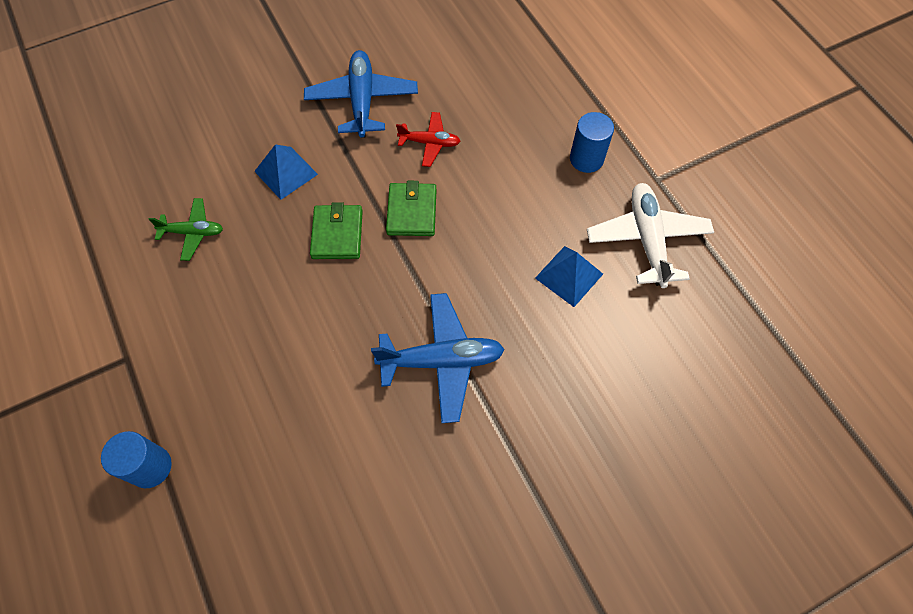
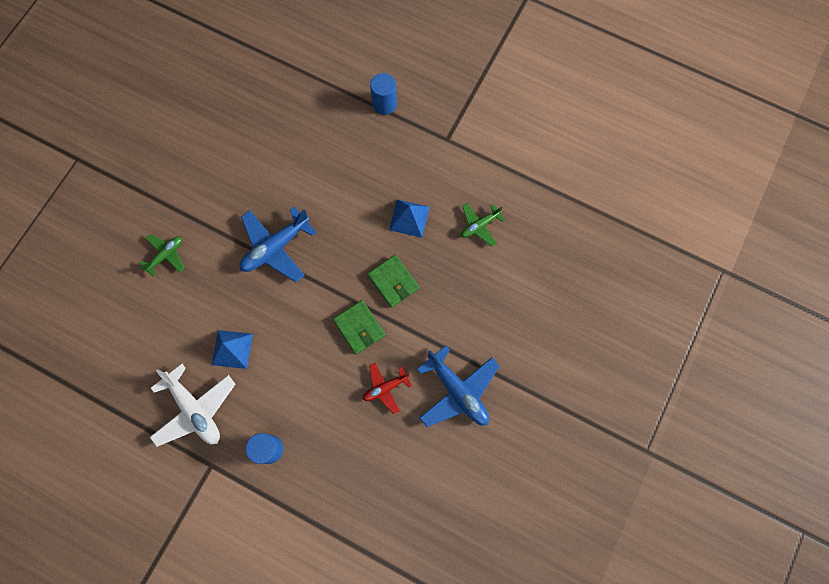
camera: 145 degrees right, 10 degrees up
blue pyramid [254,144,318,200] -> blue pyramid moved to [389,199,430,238]
none -> green plane [139,234,185,277]

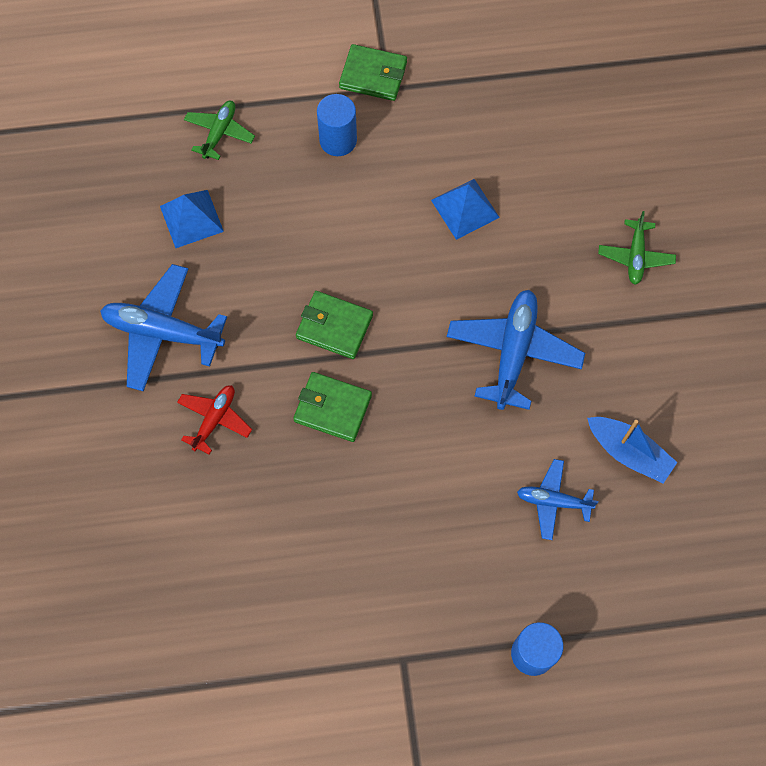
camera: 145 degrees right, 5 degrees down
white plane [149,364,235,447] -> none
red plane [363,363,412,414] -> red plane moved to [177,385,252,455]
blue pyramid [389,199,430,238] -> blue pyramid moved to [160,190,224,248]
green plane [461,203,505,247] -> green plane moved to [184,101,255,160]
none -> green wallet [339,44,407,101]
none -> blue plane [517,459,598,540]
none -> blue boat [587,417,678,483]

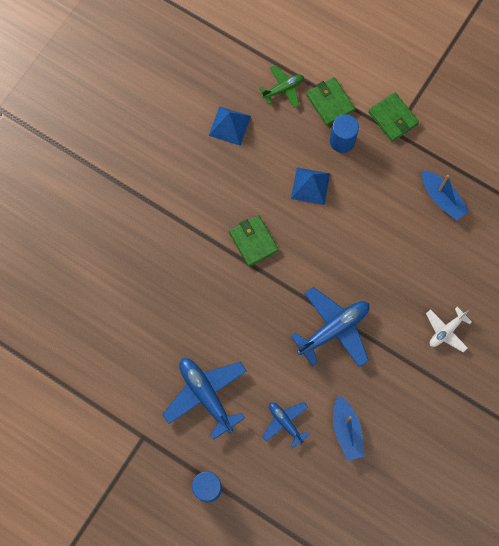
camera: 40 degrees right, 5 degrees up
blue plane [100,264,227,392] -> blue plane moved to [162,358,247,440]
red plane [177,385,252,455] -> none
green wallet [293,372,372,442] -> green wallet moved to [306,77,355,126]
blue pyramid [431,179,500,240] -> blue pyramid moved to [291,167,330,205]
green plane [598,211,676,285] -> white plane [426,307,472,352]
none -> blue boat [422,170,469,221]

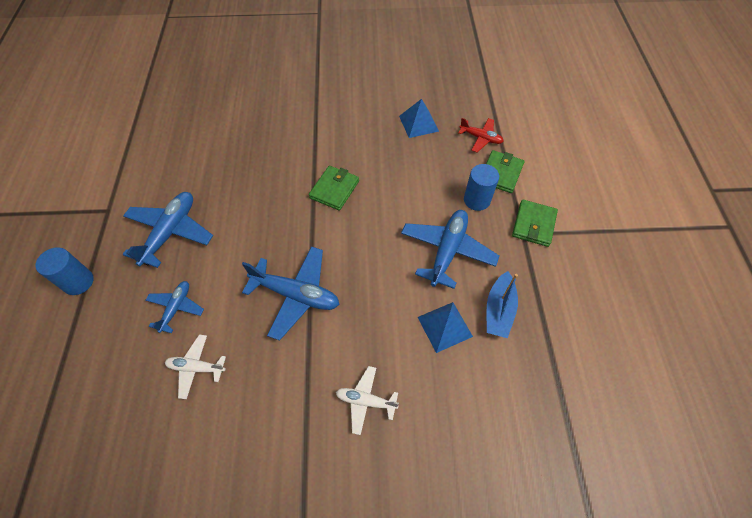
camera: 55 degrees right, 15 degrees down
green plane [259,65,304,108] -> red plane [458,118,504,152]
blue pyramid [291,167,330,205] -> blue pyramid moved to [418,302,473,353]
blue boat [333,395,365,461] -> white plane [165,335,226,399]
none -> blue plane [401,210,499,289]

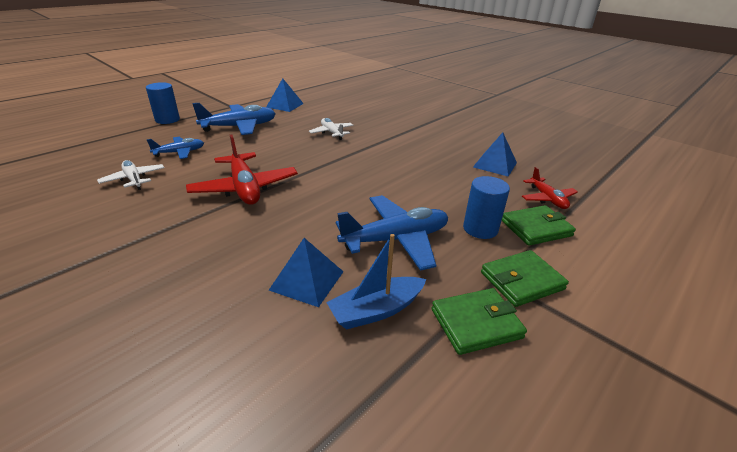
camera: 45 degrees right, 25 degrees down
blue plane [242,246,340,341] -> red plane [186,135,298,205]
green wallet [309,166,359,211] -> green wallet moved to [432,288,527,355]
white plane [336,366,399,435] -> white plane moved to [309,118,354,140]
none -> blue pyramid [266,78,304,112]

